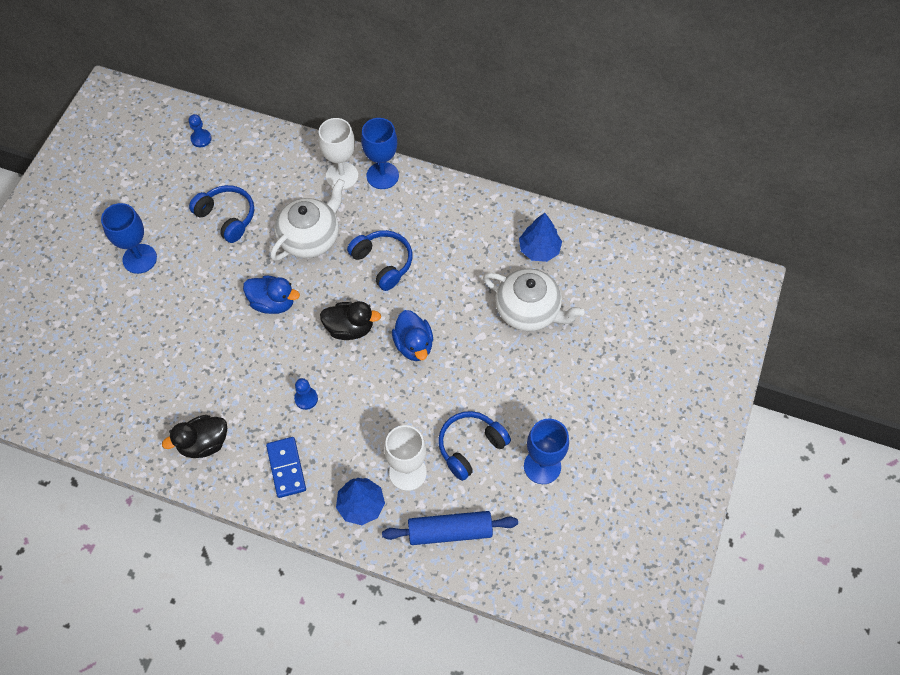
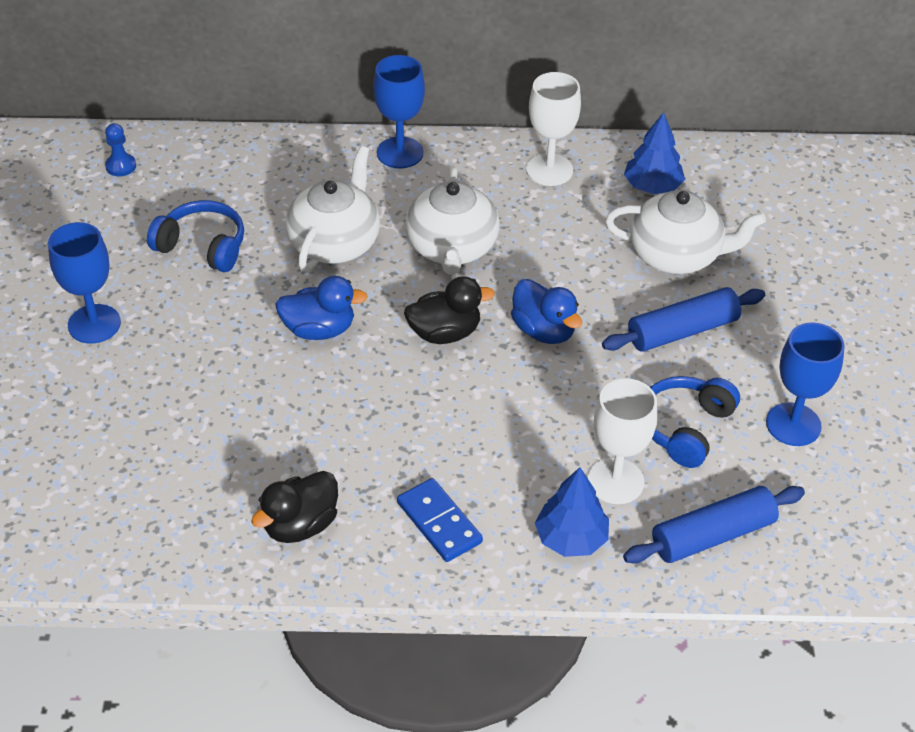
camera: 20 degrees left, 15 degrees down
blue pawn [294,378,318,410] -> none
white goblet [318,118,358,190] -> white goblet moved to [526,72,581,186]
blue headphones [347,230,413,291] -> white teapot [405,166,500,275]
none -> blue rolling pin [602,287,765,352]

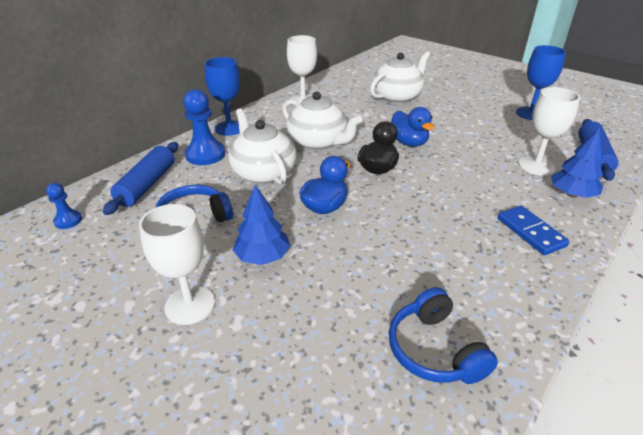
camera: 50 degrees left, 10 degrees down
blue goblet [48,222,121,344] -> white goblet [139,204,215,325]
black duck [251,471,338,543] -> none
blue domino [397,478,483,562] -> blue domino turned 60 degrees clockwise [498,206,570,255]
blue duck [511,279,582,344] -> blue duck turned 60 degrees clockwise [391,107,434,147]
blue rolling pin [602,287,765,352] -> blue rolling pin moved to [103,142,178,215]
blue tree [624,112,685,194] -> blue tree moved to [233,185,290,265]
blue headphones [650,376,740,468] -> blue headphones moved to [388,287,498,384]
none -> blue pawn [183,89,225,165]

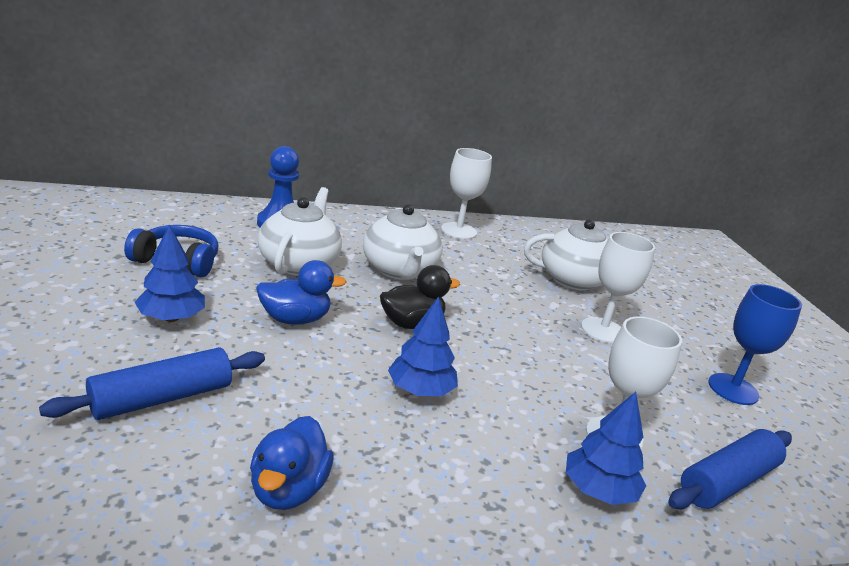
camera: 35 degrees right, 10 degrees down
blue pawn [46,183,82,229] -> none
blue rolling pin [103,142,178,215] -> blue rolling pin moved to [39,347,265,420]
white goblet [139,204,215,325] -> white goblet moved to [581,232,655,343]
blue goblet [205,57,240,136] -> none
blue headphones [388,287,498,384] -> none
blue duck [391,107,434,147] -> blue duck moved to [250,416,334,510]
blue domino [498,206,570,255] -> none
none -> blue tree [388,296,458,396]

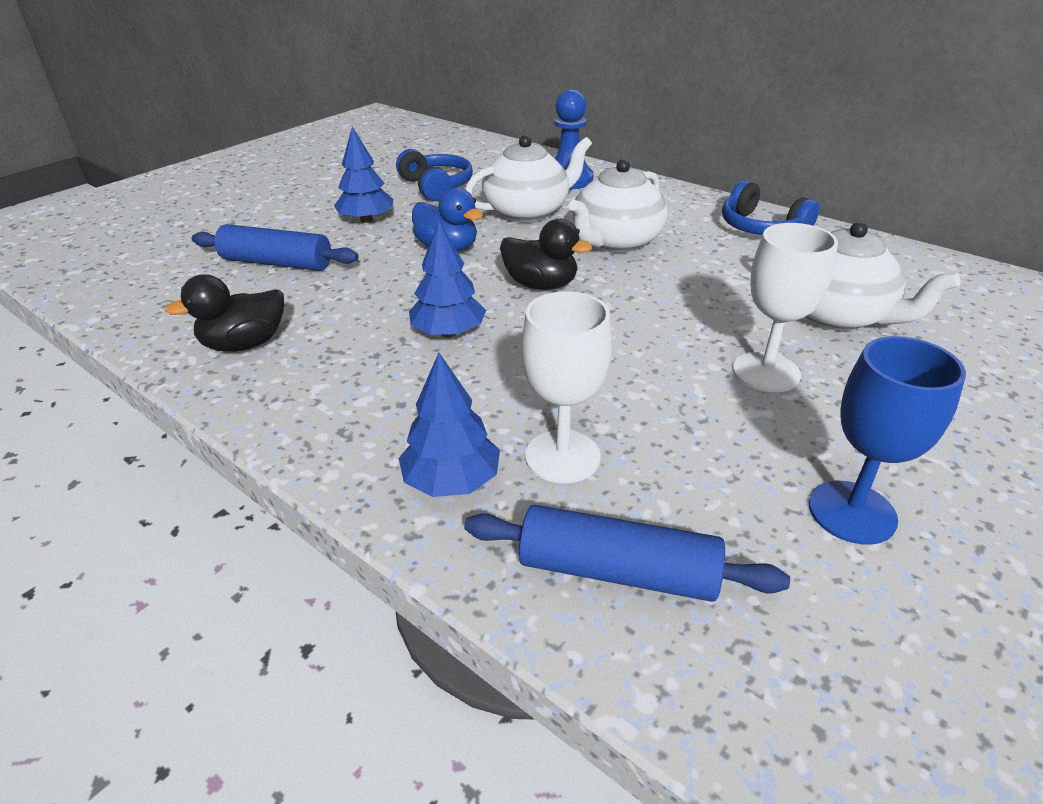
camera: 55 degrees right, 10 degrees up
blue duck [250,416,334,510] -> black duck [165,274,284,352]
white goblet [441,148,492,239] -> blue headphones [722,180,819,235]

